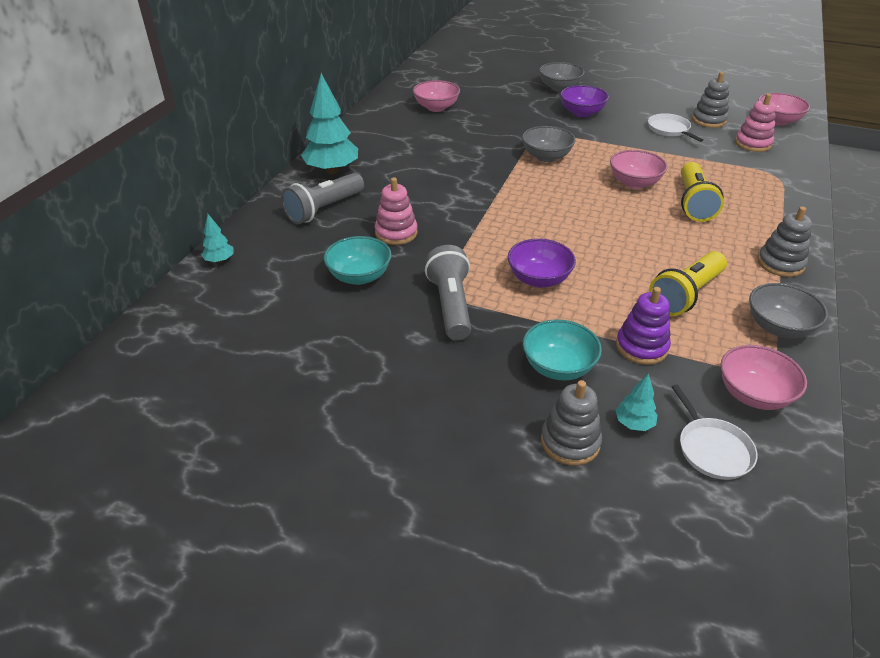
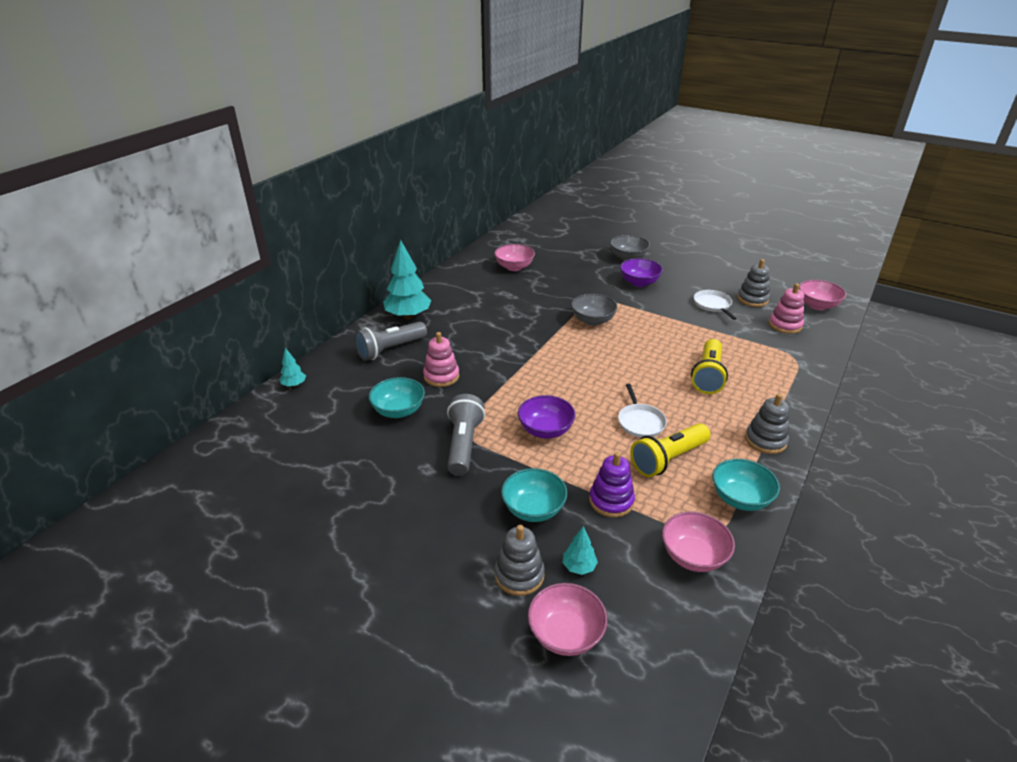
camera: 10 degrees right, 5 degrees down
pink bowl [610,150,668,189] -> pink bowl moved to [528,583,607,656]
white pan [672,385,758,480] -> white pan moved to [618,384,667,437]
grey bowl [749,283,828,338] -> turquoise bowl [712,459,780,511]

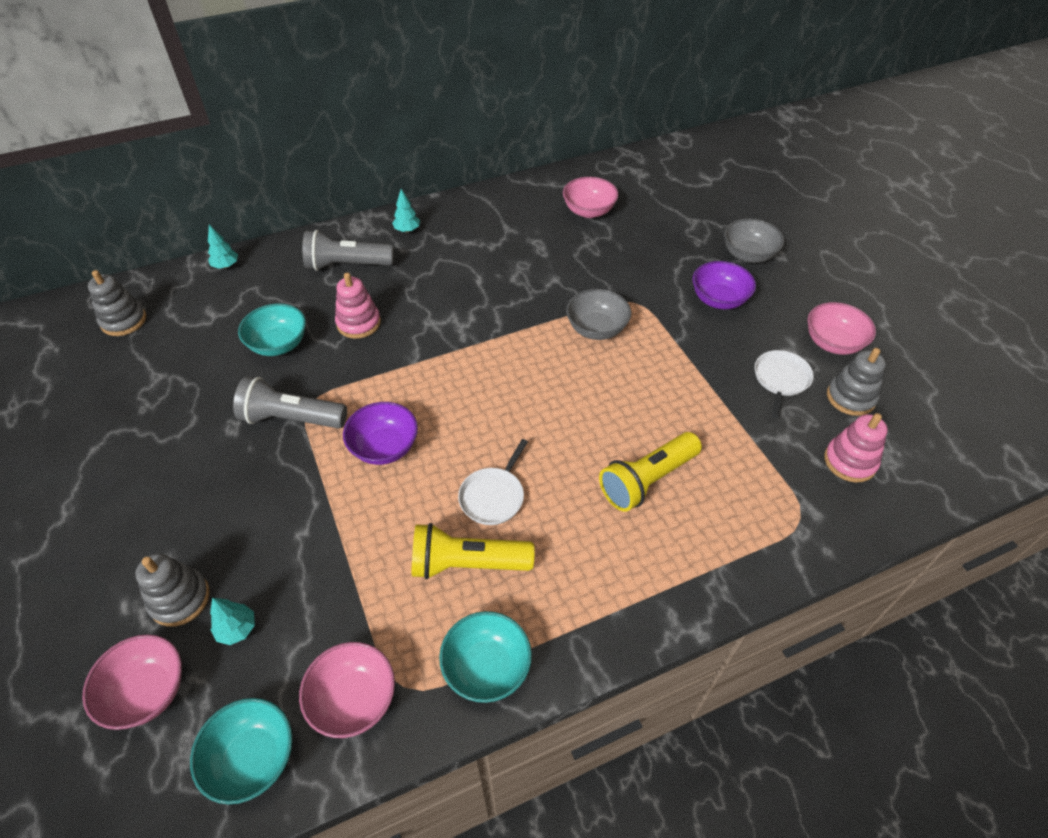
camera: 35 degrees right, 15 degrees up
turquoise tree [383,240,431,319] -> turquoise tree [392,189,420,232], size x0.47
grey flashlight [447,394,485,476] -> grey flashlight turned 120 degrees counterclockwise [233,377,347,429]
turquoise bowl [501,468,567,522] -> turquoise bowl moved to [190,698,293,805]
purple stacking toy [589,452,635,517] -> none
grey stacking toy [745,393,789,454] -> grey stacking toy moved to [88,270,146,336]
pink bowl [799,280,846,310] -> pink bowl moved to [807,302,876,355]

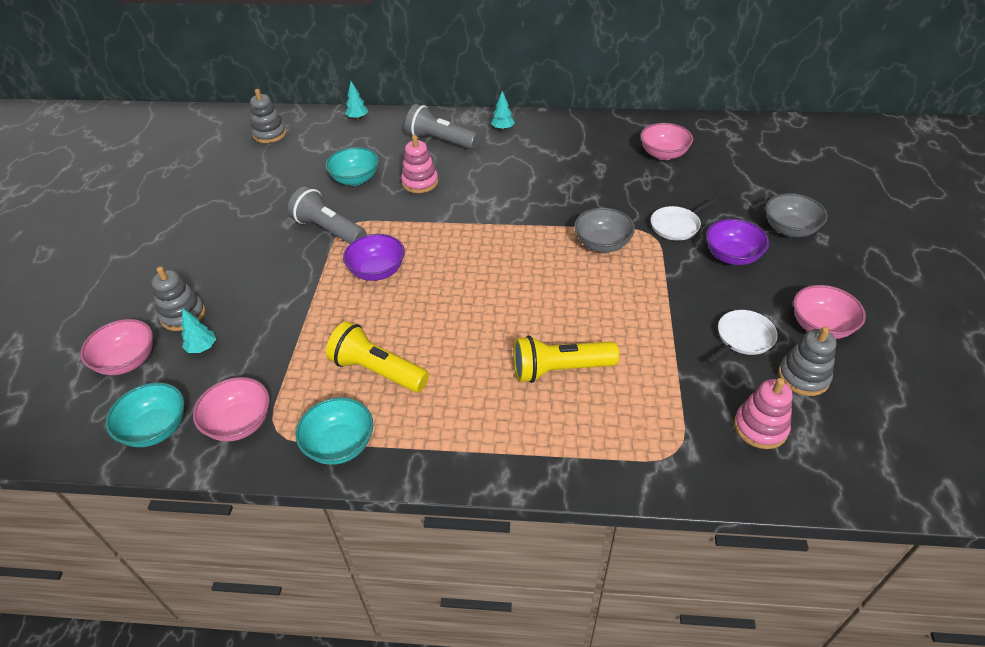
camera: 30 degrees right, 5 degrees down
white pan [458,439,528,525] -> white pan moved to [651,198,717,241]

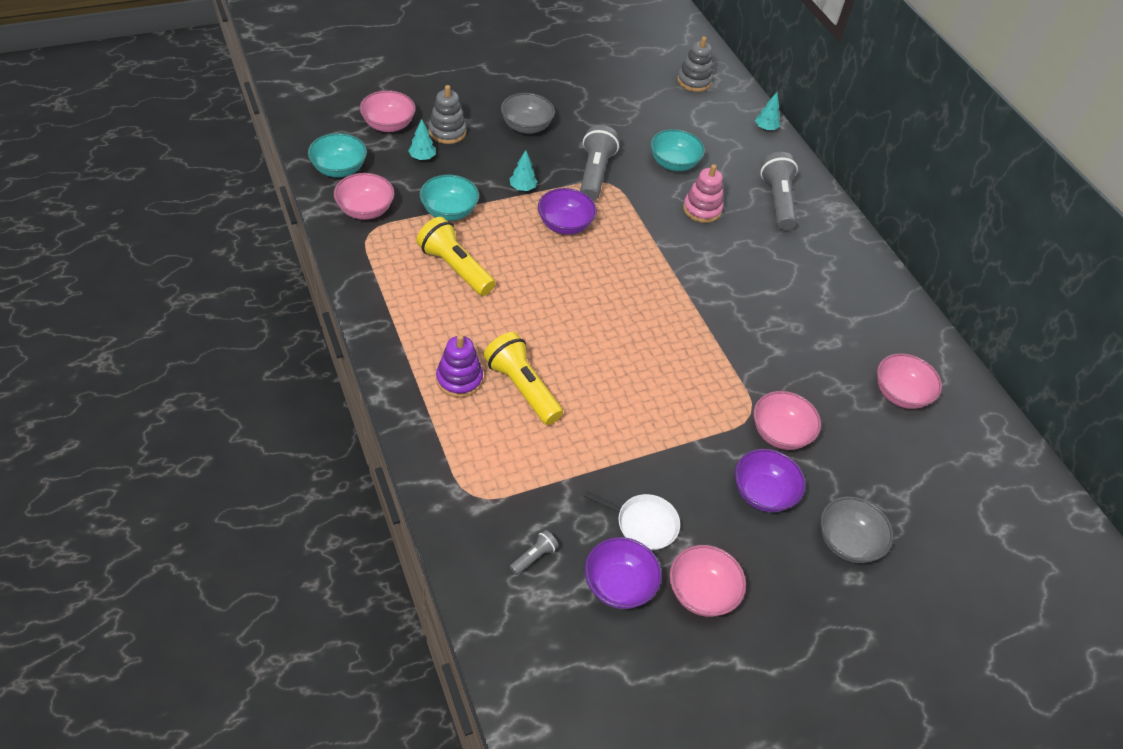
camera: 55 degrees right, 5 degrees up
turquoise bowl [295,397,373,465] -> turquoise bowl moved to [420,175,479,221]
yellow flashlight [326,321,429,392] -> yellow flashlight turned 45 degrees counterclockwise [416,217,496,296]
turquoise tree [491,91,515,130] -> turquoise tree moved to [509,150,537,191]
grey bowl [575,208,635,252] -> grey bowl moved to [501,93,555,134]
white pan [651,198,717,241] -> pink bowl [754,391,821,450]
pink stacking toy [734,378,793,449] -> grey flashlight [510,530,559,575]
grey stacking toy [778,326,837,396] -> purple bowl [585,537,662,609]
none -> purple stacking toy [436,334,483,398]

